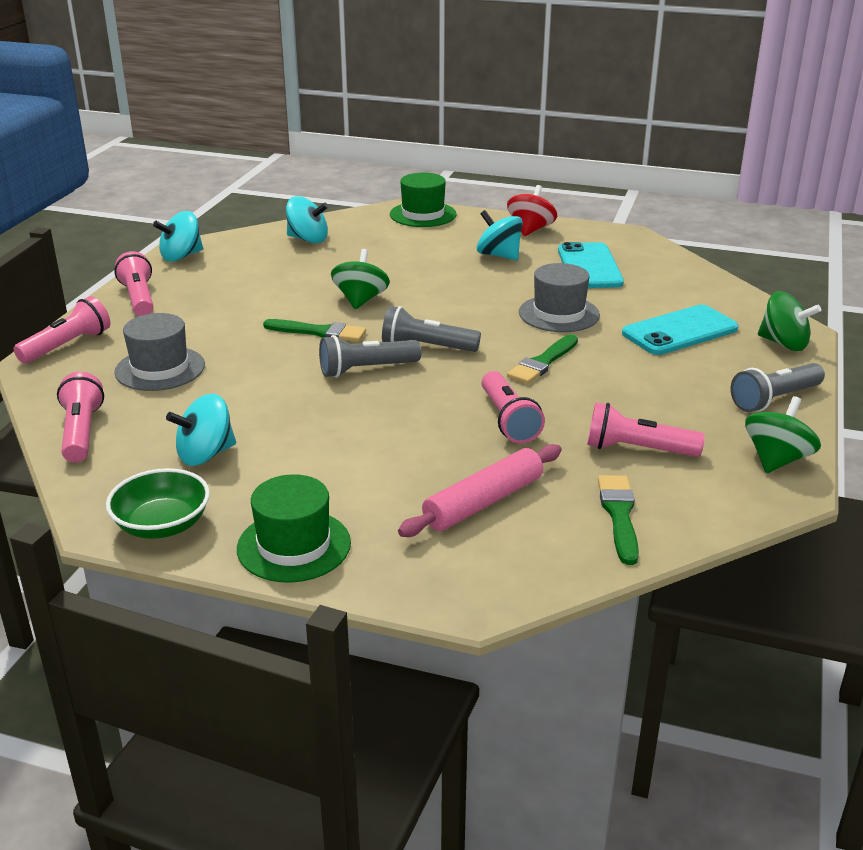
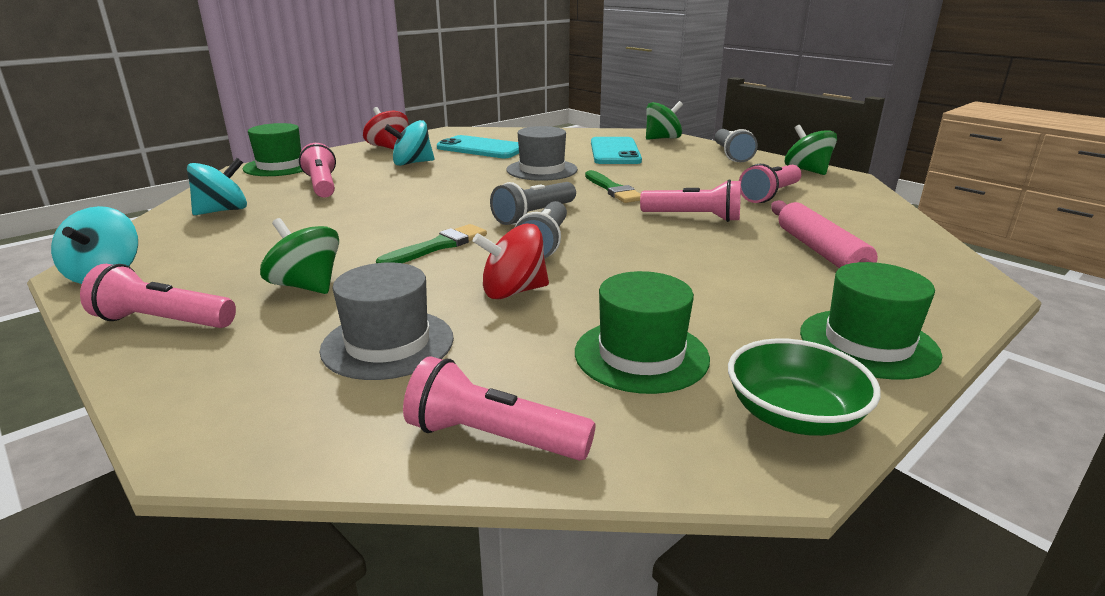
camera: 60 degrees left, 5 degrees down
pink flashlight [13,296,110,364] -> pink flashlight moved to [299,143,336,198]
turquoise spinning top [166,394,236,466] -> green hat [575,271,710,394]
green spinning top [331,249,390,310] -> green spinning top moved to [260,218,339,294]
green brush [598,475,639,565] -> none
none -> red spinning top [473,223,549,299]

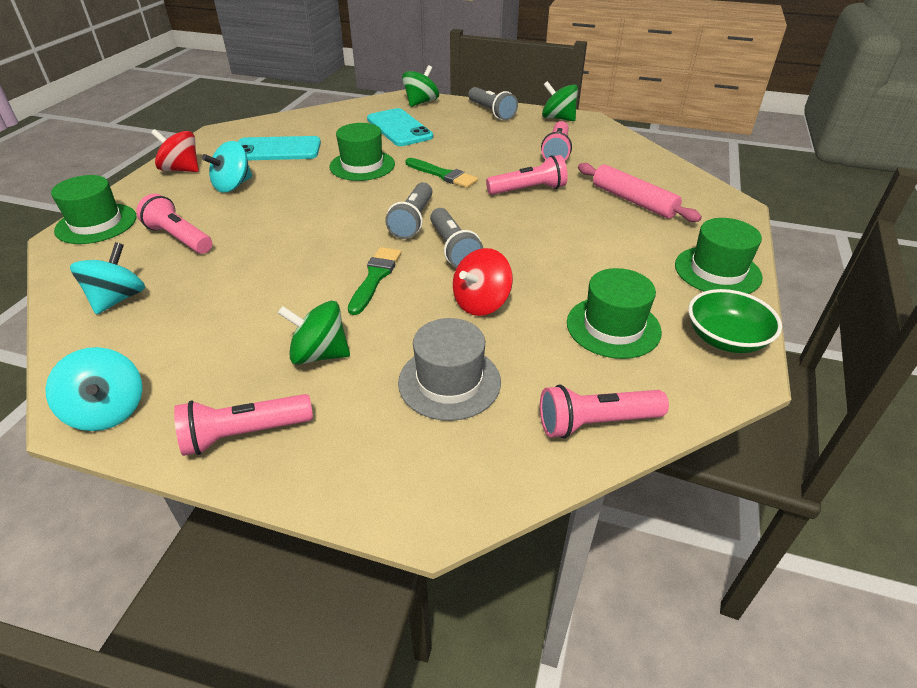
camera: 30 degrees left, 15 degrees up
grey hat [507,126,578,181] -> green hat [330,123,395,181]

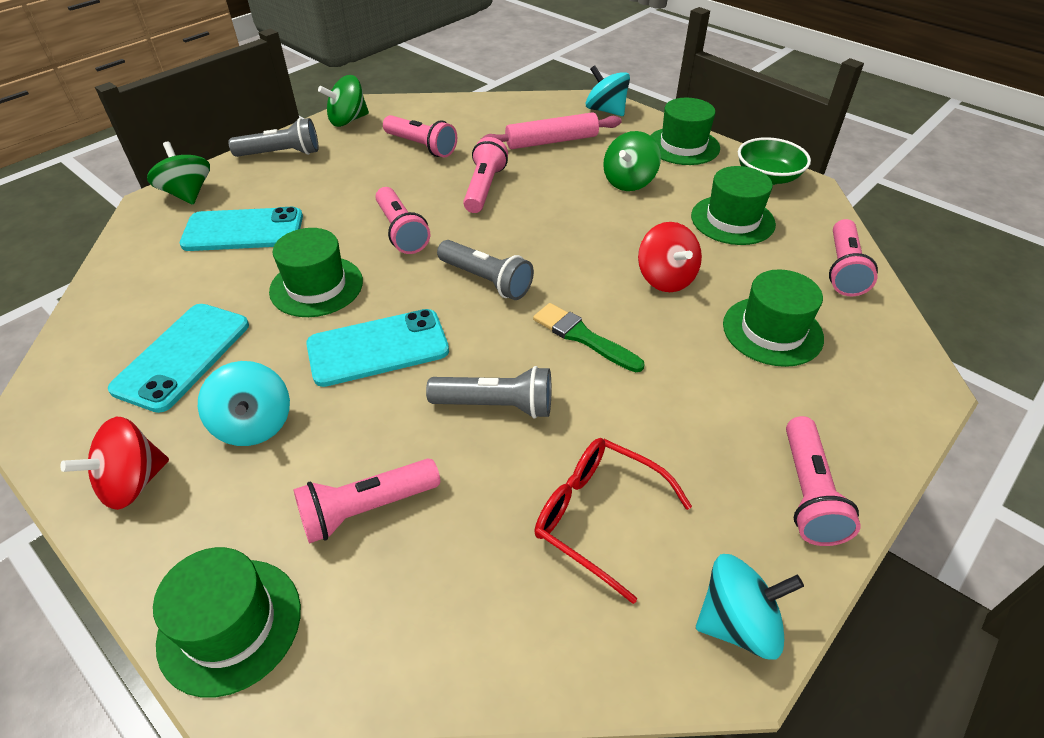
camera: 65 degrees left, 5 degrees up
turquoise spinning top [70,242,145,315] -> turquoise spinning top moved to [586,65,630,116]
green spinning top [278,301,350,365] -> green spinning top moved to [603,131,661,191]
grey hat [398,318,501,421] -> green hat [723,269,824,367]
green brush [406,158,478,188] -> pink flashlight [375,187,430,254]
grey flashlight [430,208,483,268] -> grey flashlight moved to [426,366,551,419]
none -> turquoise phone [306,309,449,387]
none -> red glasses [534,438,692,604]

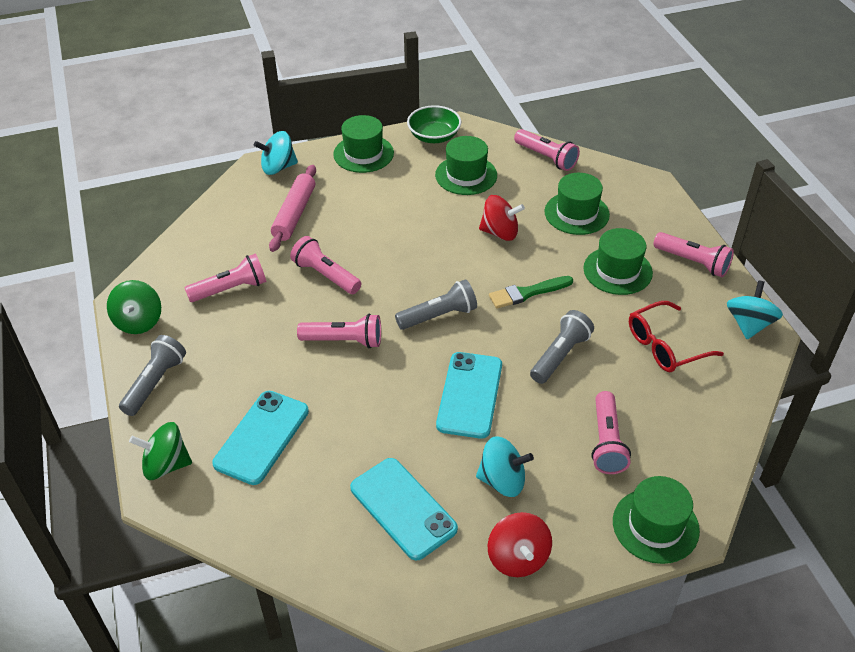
camera: 60 degrees left, 0 degrees up
green hat [269,228,363,317] -> green hat moved to [583,228,653,295]
green spinning top [603,131,661,191] -> none

